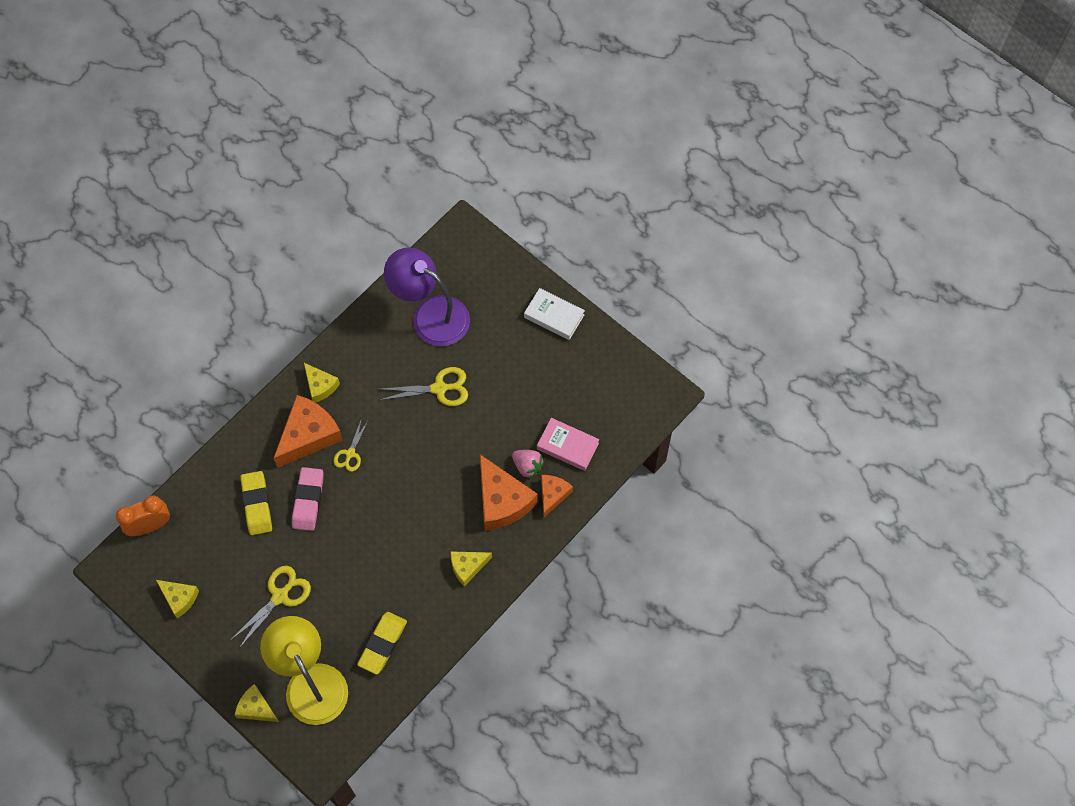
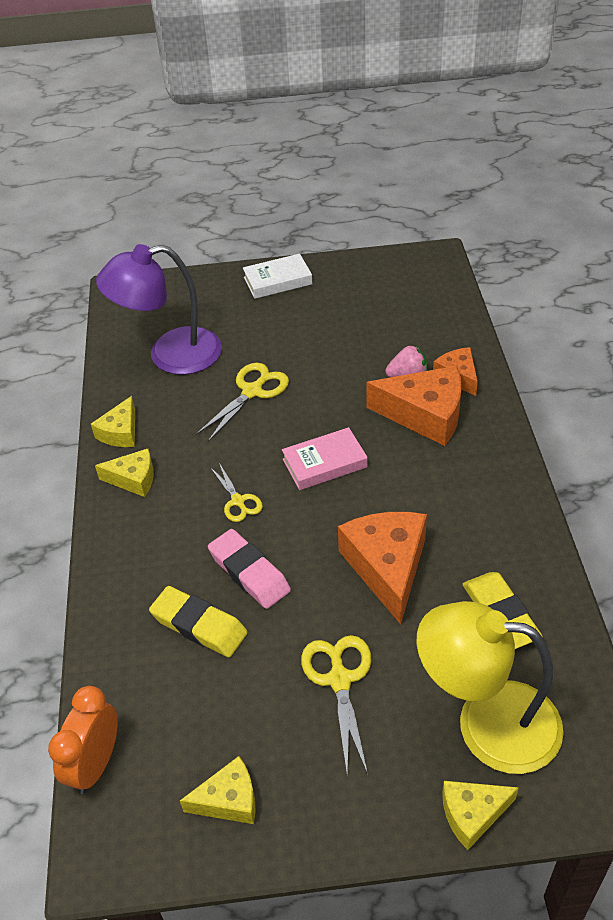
camera: 45 degrees left, 20 degrees down
orange cheese [273,395,343,468] -> orange cheese moved to [338,512,427,625]
yellow cheese [451,551,492,587] -> yellow cheese moved to [91,396,135,447]
pink book [537,418,599,471] -> pink book moved to [282,427,368,490]

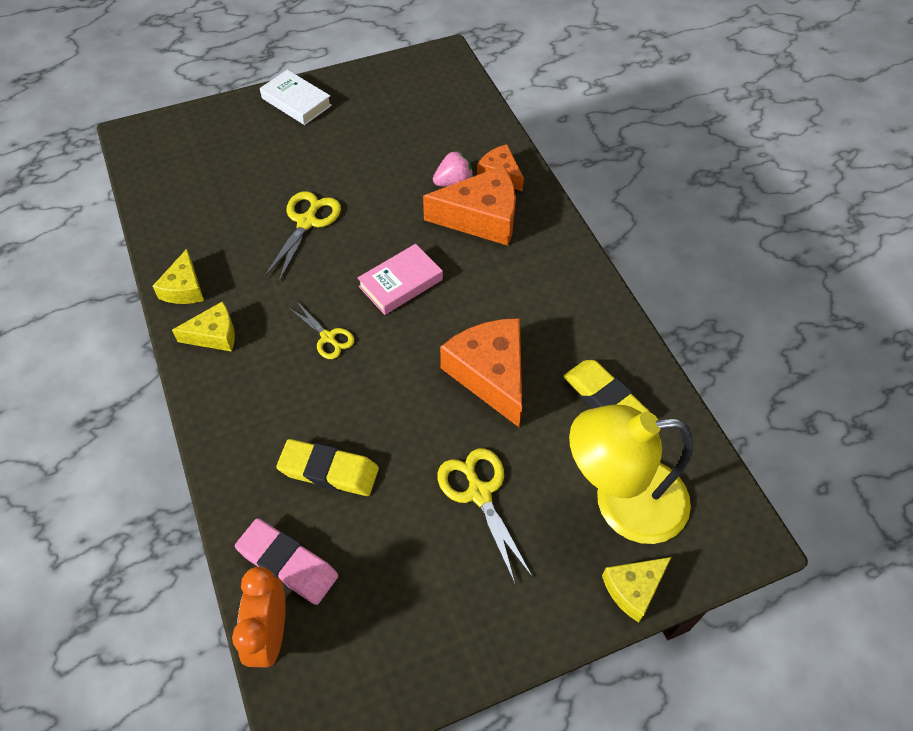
camera: 20 degrees left, 10 degrees up
purple lamp [96,244,222,375] -> none
yellow cheese [180,756,255,824] -> none
pink eraser [208,529,291,609] -> pink eraser moved to [235,518,338,605]
white book [243,254,312,299] -> white book turned 75 degrees clockwise [260,70,332,125]

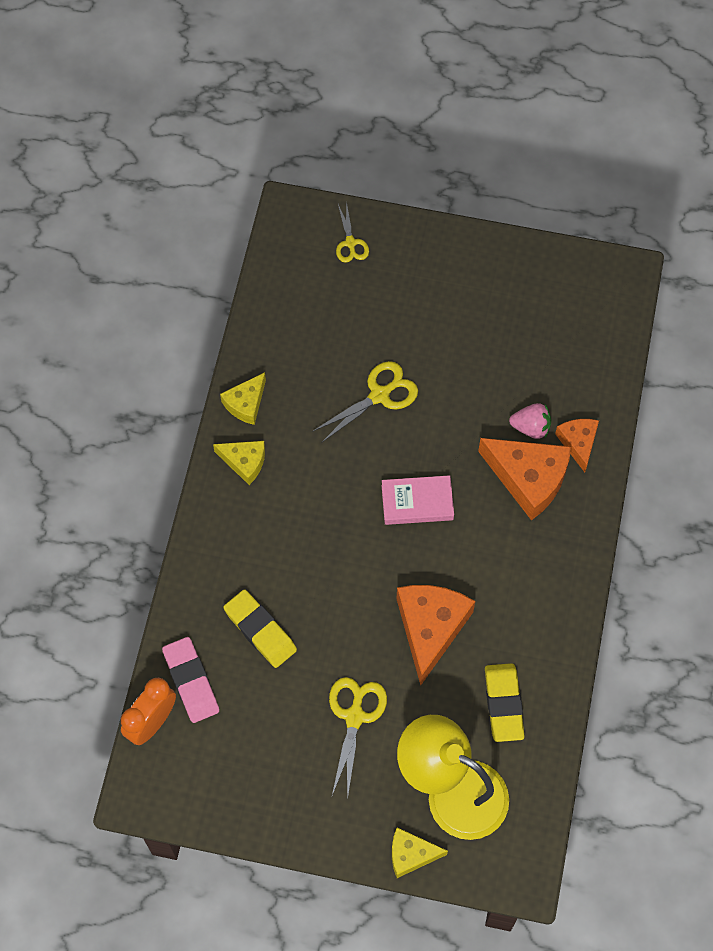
camera: 35 degrees right, 10 degrees up
white book [260,70,332,125] -> none
yellow scissors [289,302,354,359] -> yellow scissors moved to [336,201,369,263]

